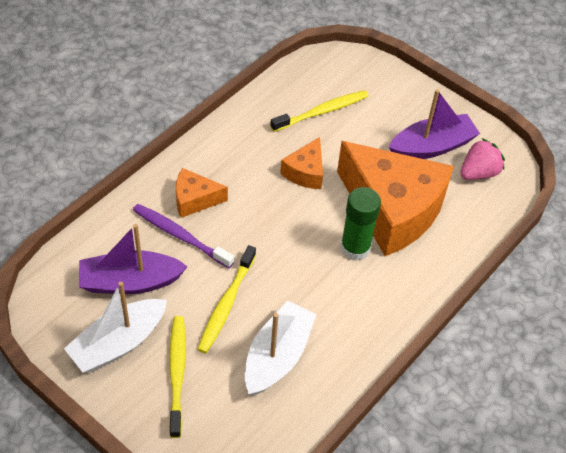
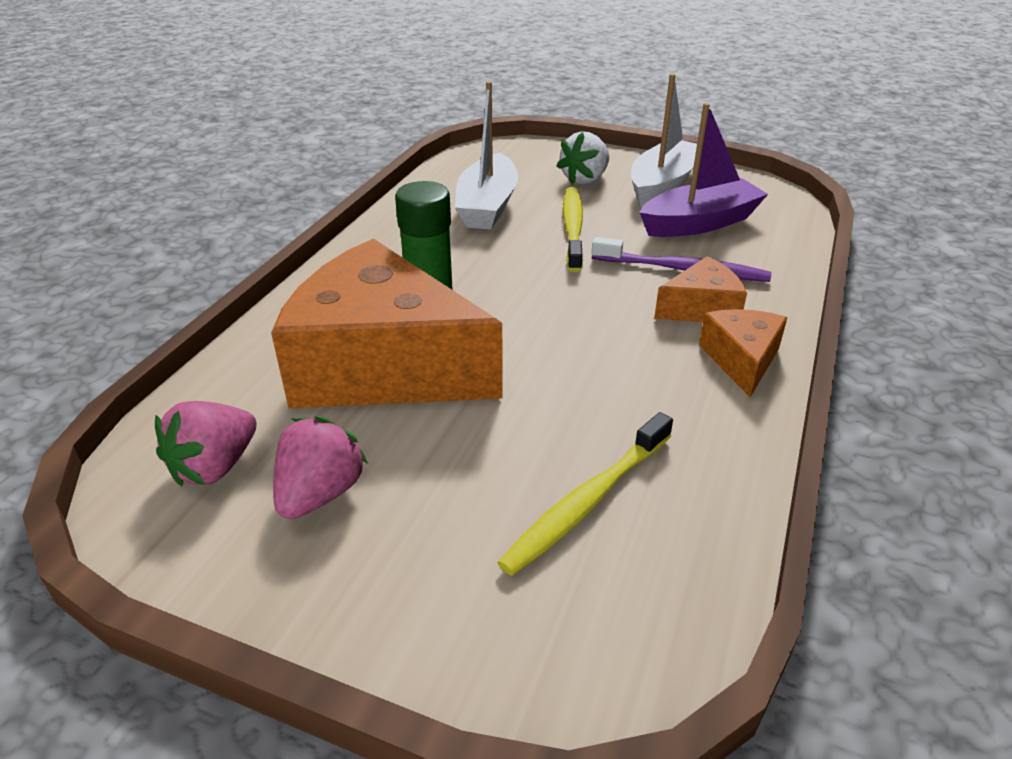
camera: 165 degrees right, 15 degrees down
yellow toothbrush [169,316,186,438] -> white strawberry [556,131,609,185]
orange cheese [280,137,323,189] -> orange cheese moved to [699,309,788,397]
purple boat [389,89,480,159] -> pink strawberry [273,416,368,519]

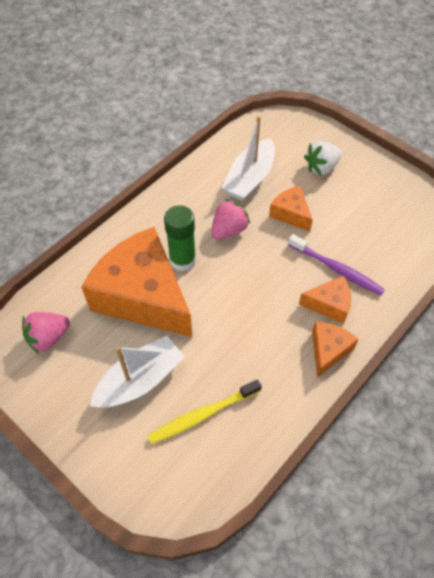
camera: 20 degrees right, 20 degrees up
pink strawberry [273,416,368,519] -> pink strawberry moved to [211,199,250,239]
yellow toothbrush [563,187,583,272] -> orange cheese [269,186,313,232]
white boat [631,74,697,207] -> white boat moved to [90,336,185,408]
purple boat [640,103,768,237] -> none

